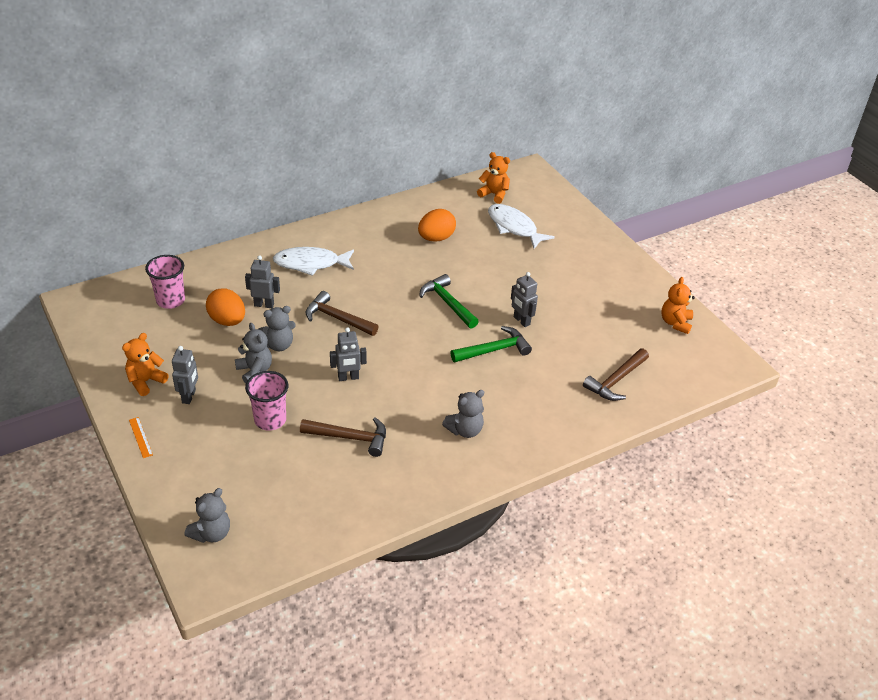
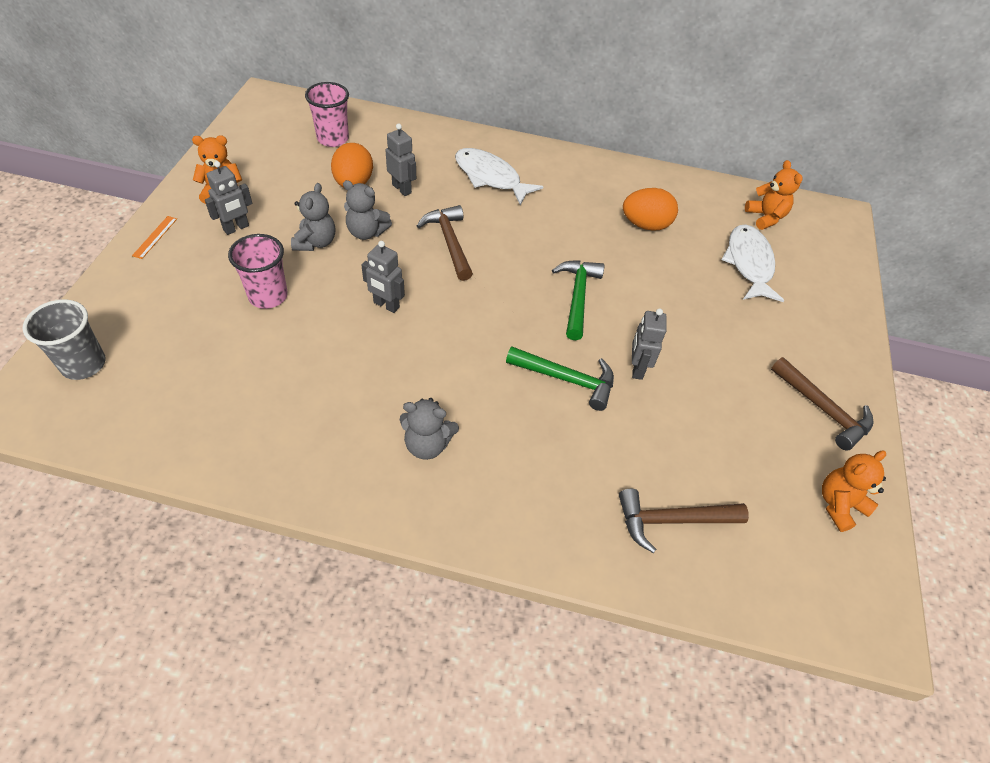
camera: 40 degrees right, 10 degrees up
grey teddy bear [185,488,230,543] -> grey cup [22,299,106,380]
brown hammer [300,417,386,457] -> brown hammer moved to [771,357,874,450]

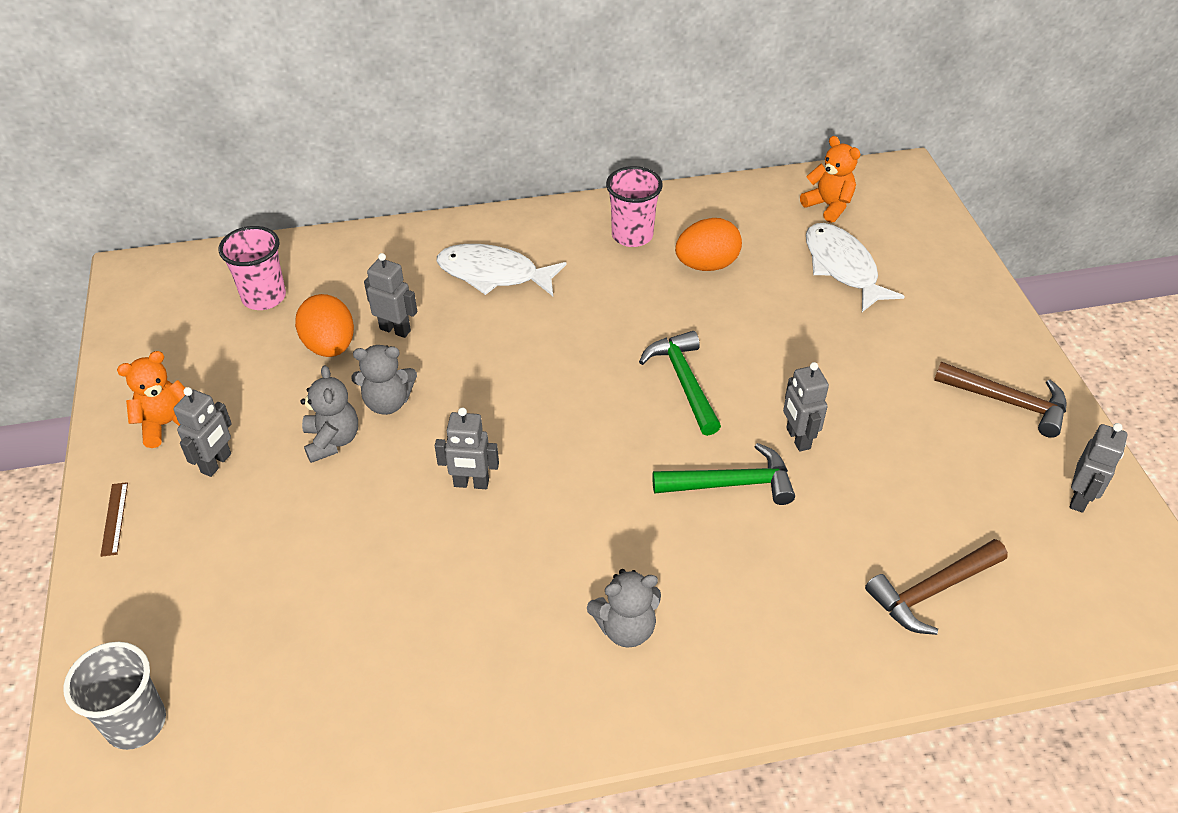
camera: 20 degrees left, 5 degrees down
orange ruler [132,216,177,259] -> brown ruler [100,482,128,557]
pink cup [228,234,288,309] -> pink cup moved to [606,166,663,247]
brown hammer [417,205,473,281] -> none
orange teddy bear [822,451,886,532] -> grey robot [1070,423,1127,513]

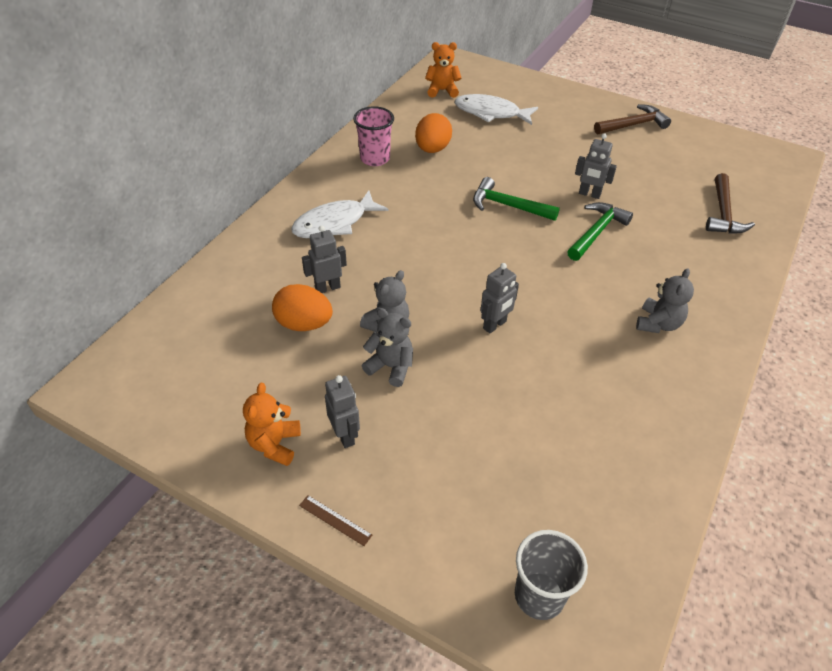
camera: 50 degrees left, 0 degrees up
pink cup [219,226,286,310] -> none
grey robot [1070,423,1127,513] -> none

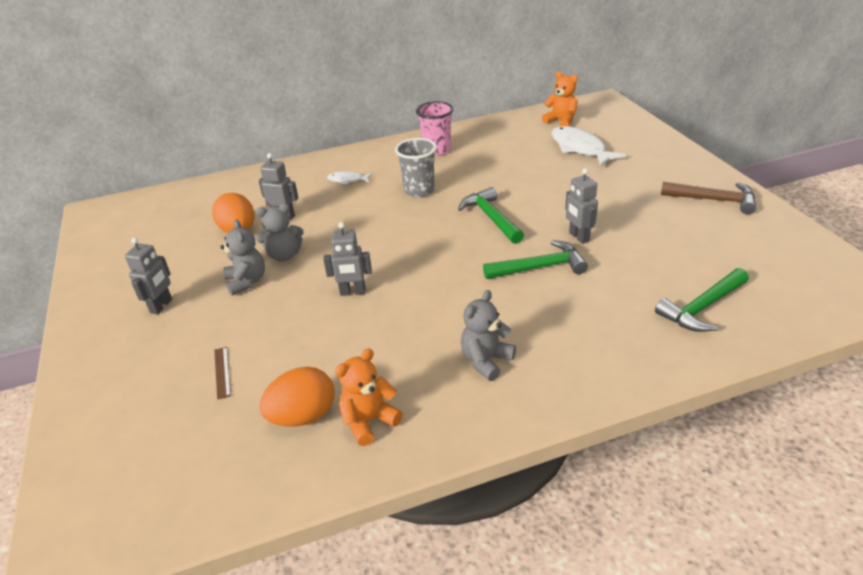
camera: 45 degrees right, 10 degrees down
orange teddy bear [243,383,301,466] -> orange teddy bear moved to [335,348,403,446]
white fish [291,190,388,238] -> white fish [327,171,373,185], size x0.51
brown ruler [299,495,372,546] -> brown ruler moved to [214,347,231,400]
orange egg [415,113,452,153] -> orange egg moved to [259,367,335,427]
grey cup [515,530,588,620] -> grey cup moved to [395,138,437,198]
grey teddy bear [636,268,694,333] -> grey teddy bear turned 150 degrees clockwise [461,290,516,381]
brown hammer [706,173,755,234] -> green hammer [655,268,749,332]

